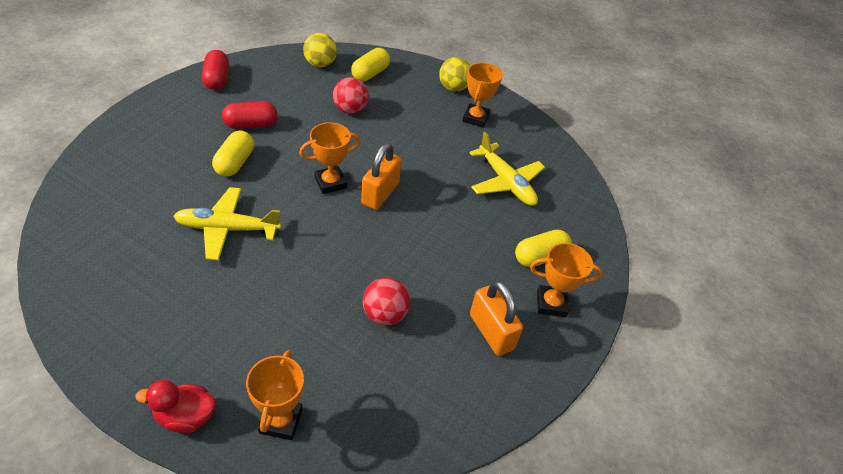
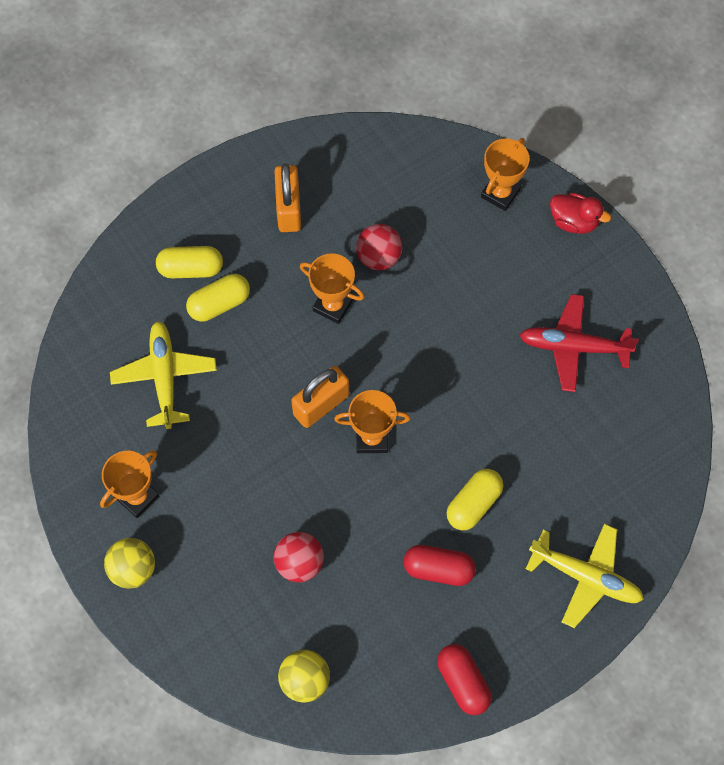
camera: 150 degrees left, 20 degrees up
yellow plane [174,187,281,260] -> yellow plane moved to [526,524,644,628]
red capsule [202,50,229,90] -> red capsule turned 45 degrees counterclockwise [437,644,492,715]
yellow capsule [351,48,390,81] -> yellow capsule moved to [186,274,250,321]
orange trophy [530,243,602,317] -> orange trophy moved to [300,253,365,324]
none -> red plane [519,294,639,392]

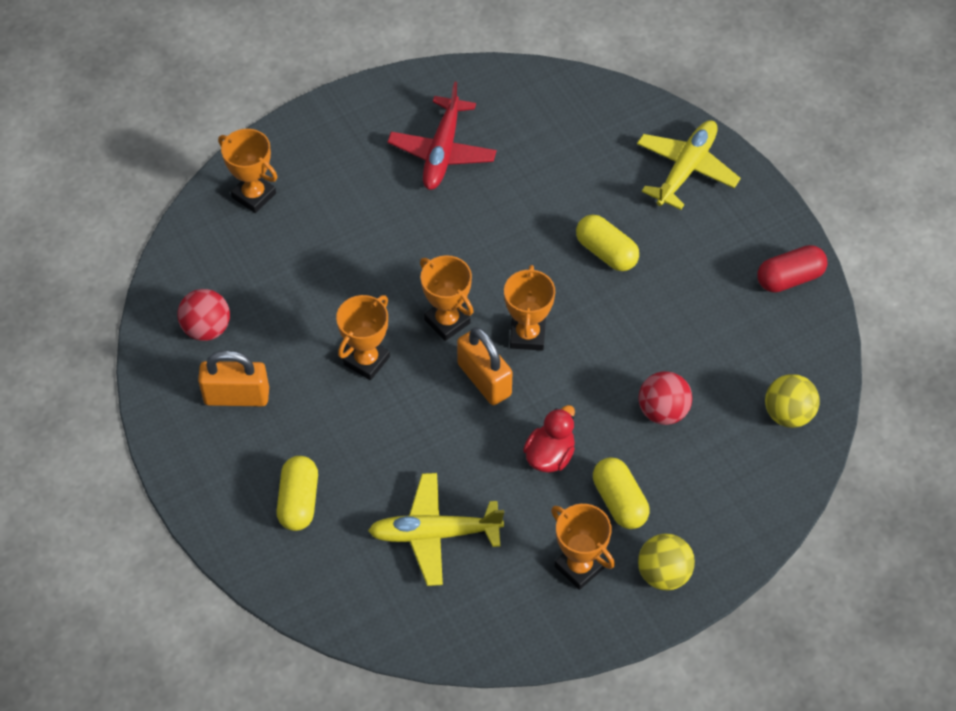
camera: 85 degrees left, 10 degrees down
yellow capsule [186,274,250,321] -> yellow capsule moved to [593,457,650,529]
red ball [356,224,402,270] -> red ball moved to [177,289,230,341]
red capsule [404,545,476,586] -> none
red duck [550,193,611,234] -> red duck moved to [523,405,575,473]
none -> orange trophy [420,255,473,341]

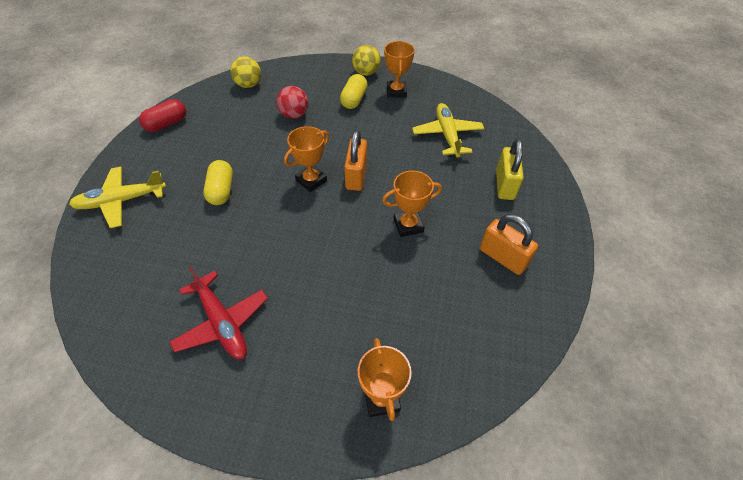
camera: 140 degrees left, 5 degrees down
red ball [177,289,230,341] -> none
yellow capsule [276,456,318,531] -> yellow padlock [496,139,524,200]
yellow plane [368,473,504,586] -> yellow plane turned 135 degrees counterclockwise [412,103,484,158]
red plane [388,82,496,190] -> red plane turned 90 degrees clockwise [170,266,268,360]
orange trophy [420,255,473,341] -> none
red duck [523,405,575,473] -> none
red capsule [757,245,827,293] -> red capsule turned 60 degrees counterclockwise [139,99,186,132]

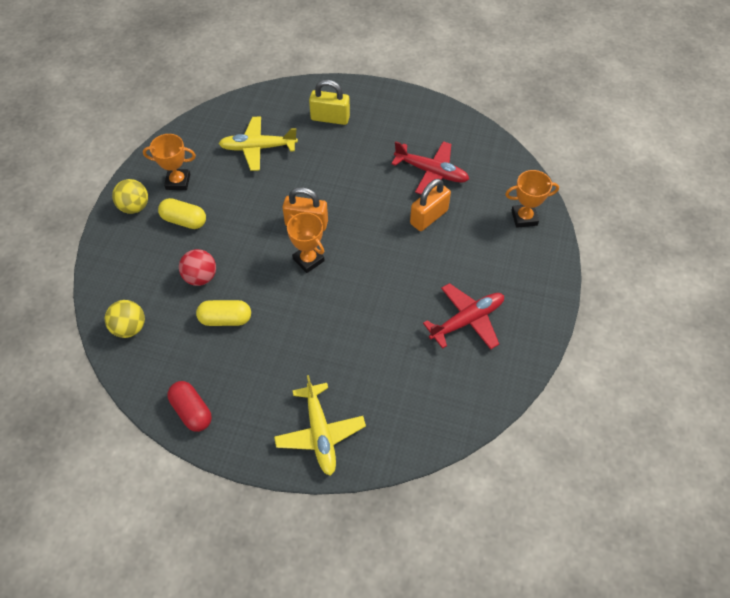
camera: 85 degrees left, 5 degrees up
yellow capsule [203,160,233,205] -> yellow capsule moved to [196,300,251,326]
orange trophy [382,171,442,237] -> none
orange padlock [480,214,538,275] -> orange padlock moved to [410,179,451,231]
none -> red plane [391,141,469,194]

